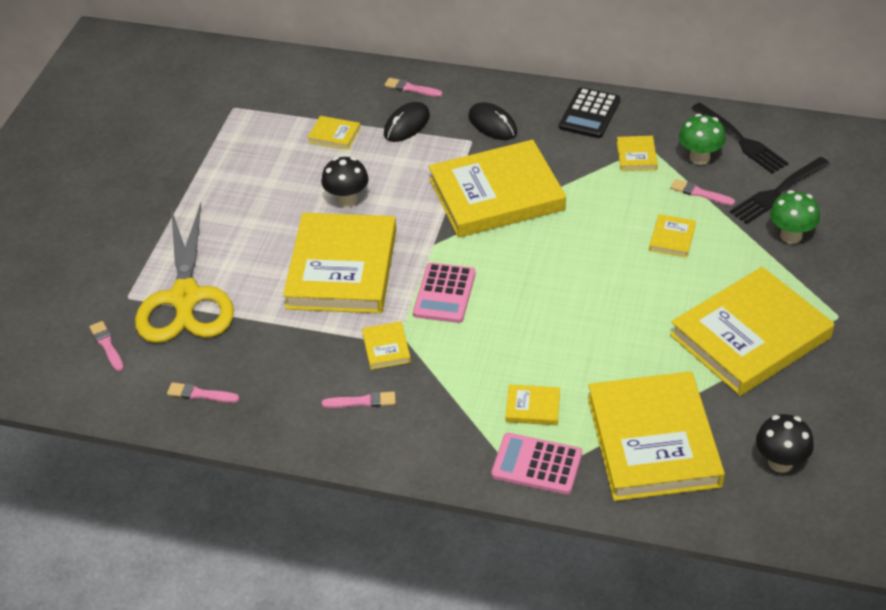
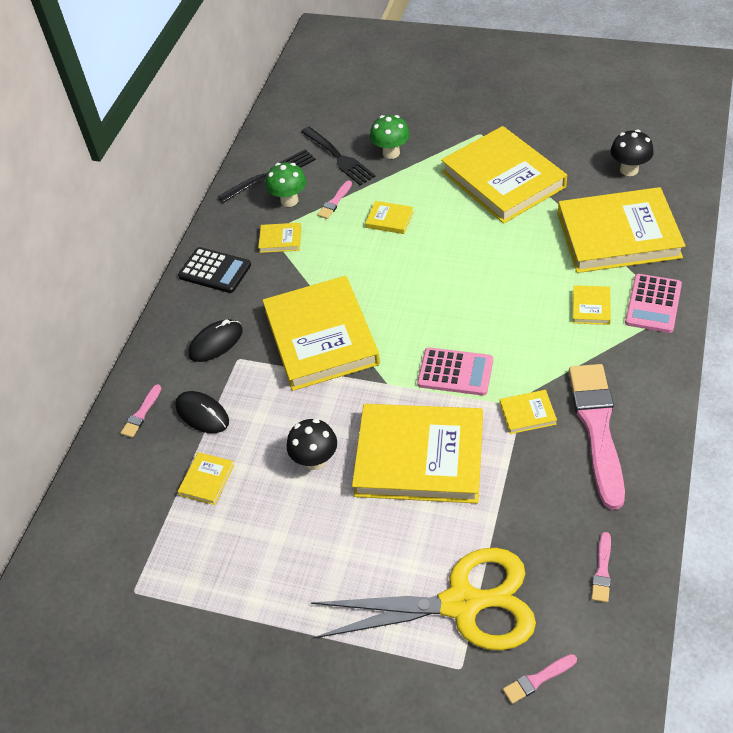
camera: 85 degrees left, 5 degrees up
pink brush [322,391,396,408] -> pink brush [569,364,625,510], size x2.41

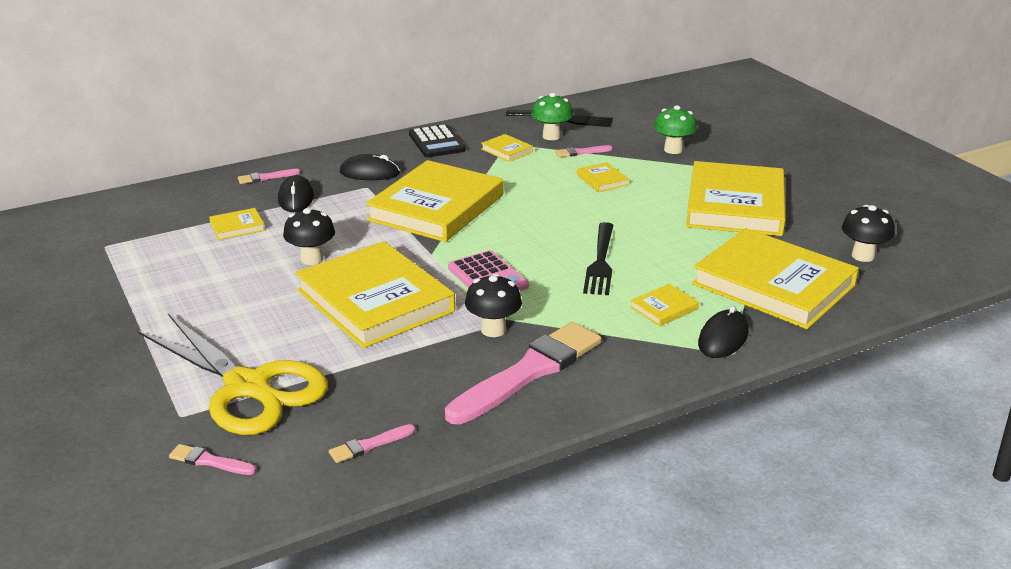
camera: 40 degrees right, 20 degrees down
black fork [301,127,376,186] -> black fork moved to [583,222,613,295]
yellow book [500,390,557,434] -> black mushroom [465,274,522,337]
pink calculator [625,274,682,333] -> black mouse [698,306,749,358]

